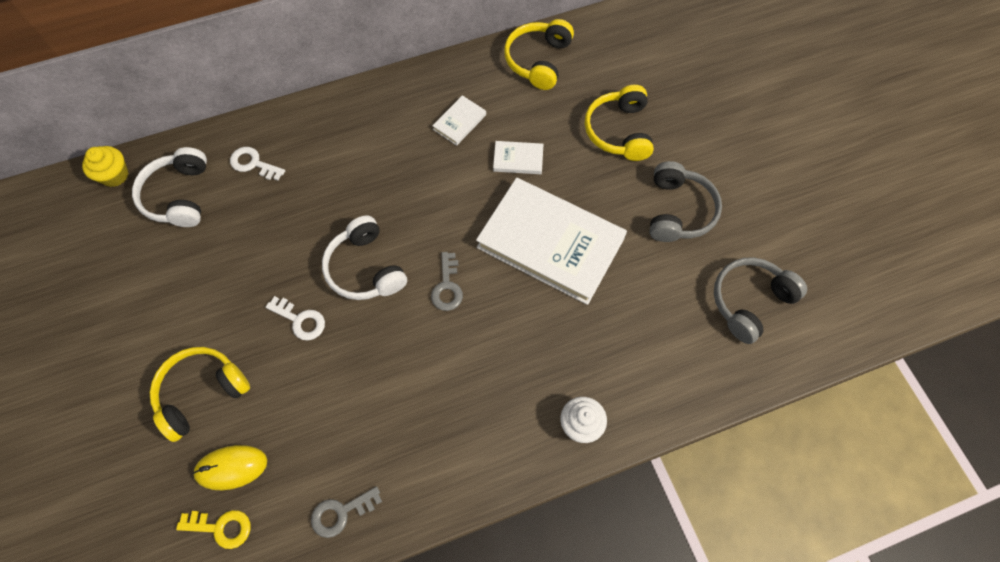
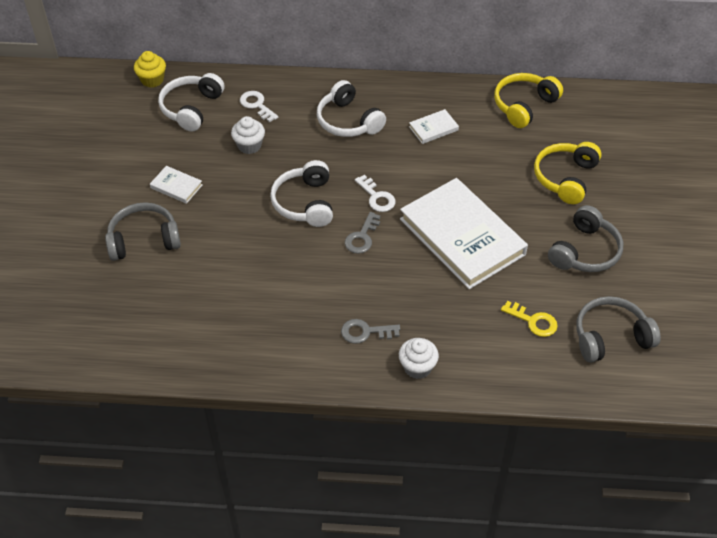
camera: 25 degrees right, 15 degrees down
yellow headphones [150,347,250,442] -> grey headphones [105,202,181,261]
yellow key [176,510,250,549] -> yellow key moved to [501,301,558,337]
yellow mouse [193,445,267,490] -> none
white key [266,296,325,340] -> white key moved to [355,175,396,212]
grey key [311,486,382,538] -> grey key moved to [341,319,400,344]
white book [493,141,543,174] -> white book moved to [150,166,203,204]
none -> white cupcake [231,116,265,154]
none -> white headphones [317,80,386,137]

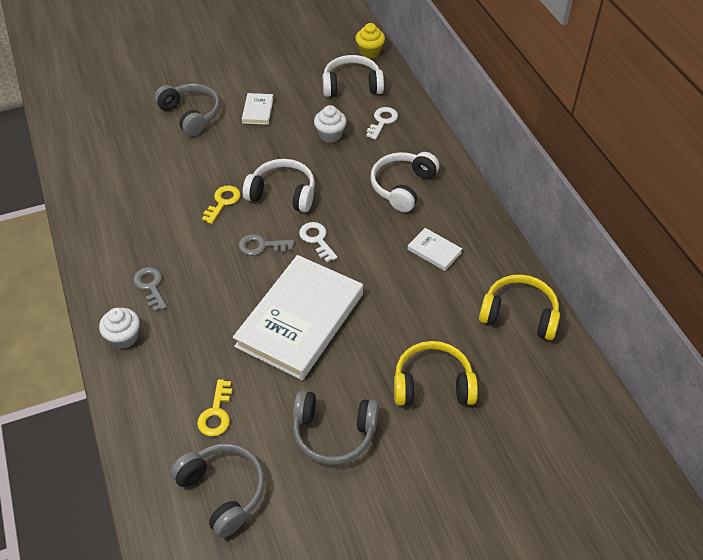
camera: 65 degrees right, 0 degrees up
white headphones [270,160,333,227] -> white headphones turned 45 degrees clockwise [243,159,315,212]
white key [355,175,396,212] -> white key turned 120 degrees clockwise [299,222,338,262]
none -> yellow key [202,185,240,224]

